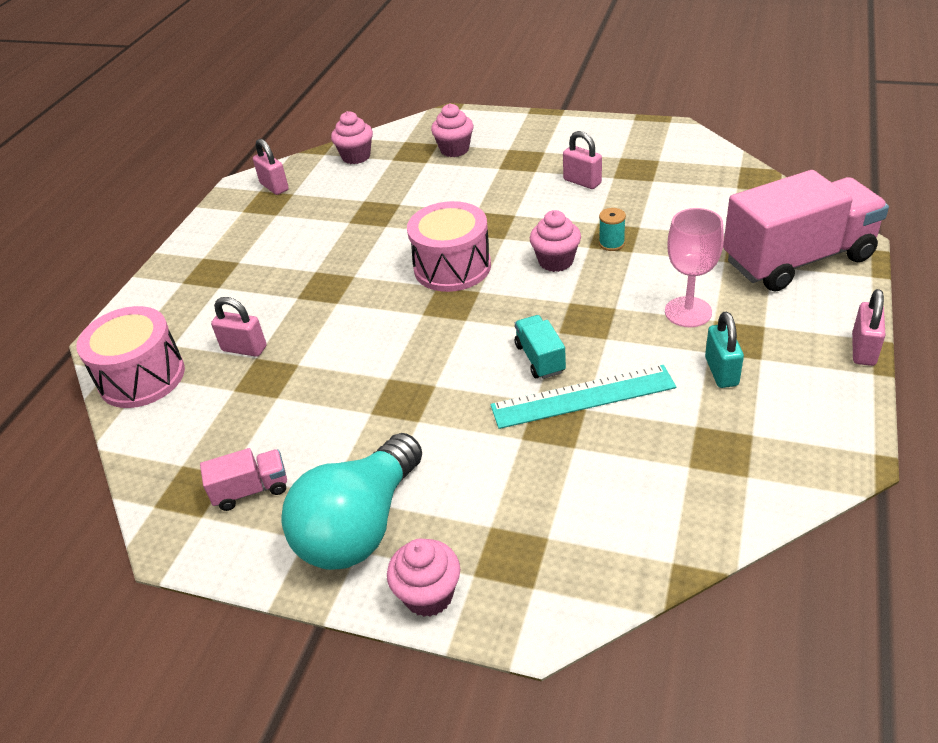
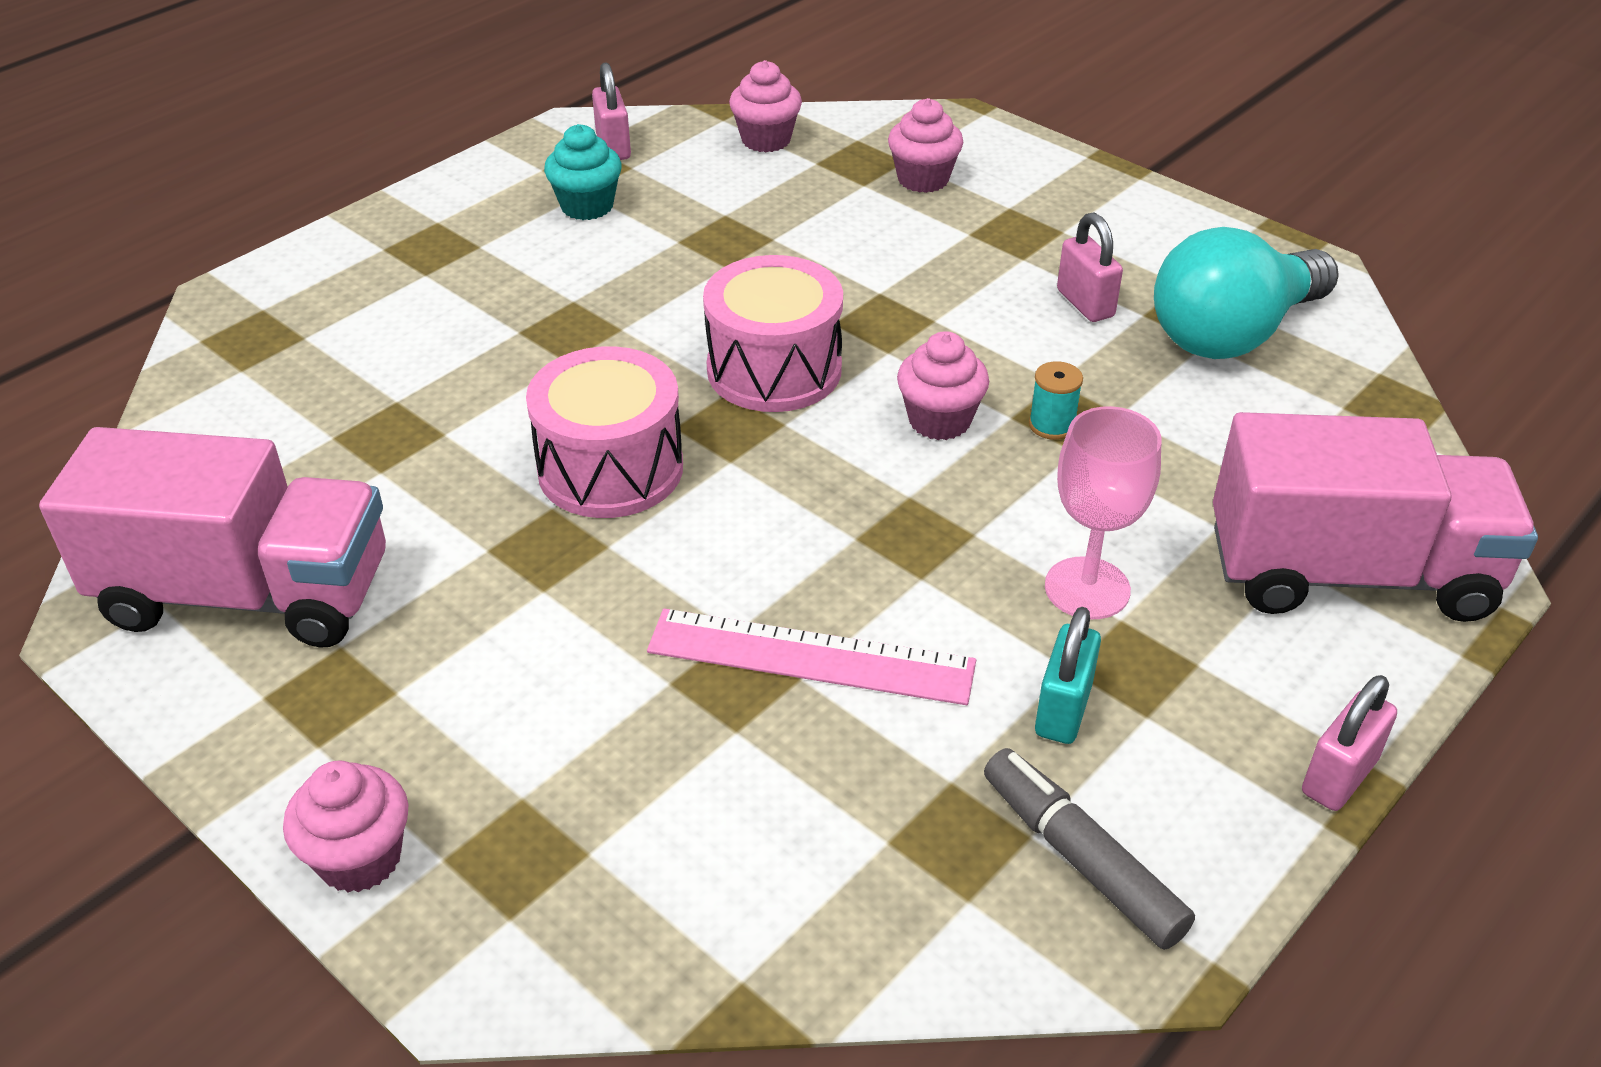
camera: 20 degrees right, 0 degrees up
pink drum [76,306,185,408] -> pink drum moved to [526,346,683,518]
pink truck [200,448,287,511] -> pink truck [39,427,386,648], size x2.29
pink padlock [211,297,266,357] -> none
turquoise light bulb [282,433,422,570] -> turquoise light bulb moved to [1154,227,1339,359]
turquoise ruler [490,365,676,429] -> pink ruler [647,608,976,705]
turquoise truck [515,315,566,379] -> none
none -> turquoise cupcake [544,124,622,220]
none -> grey marker [984,748,1195,950]

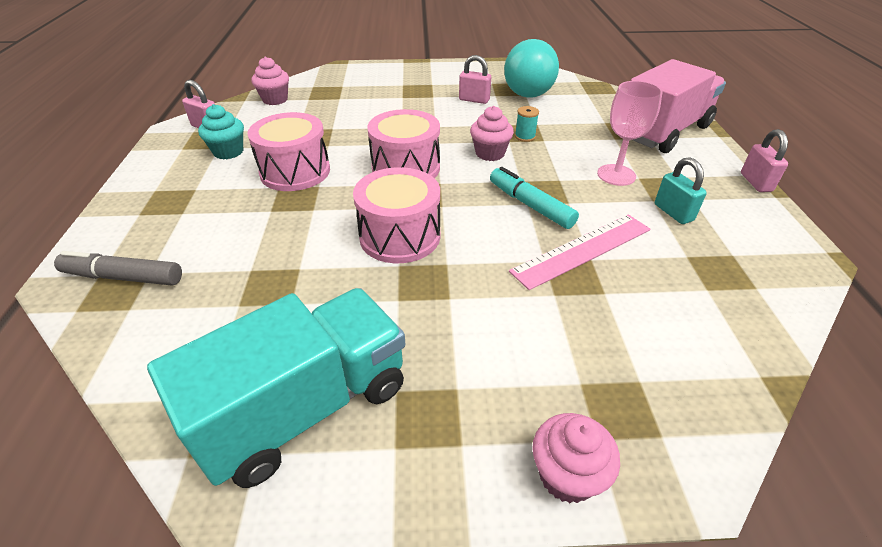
camera: 45 degrees left, 0 degrees up
pink truck [39,427,386,648] -> turquoise truck [147,288,405,488]
pink cupcake [888,98,963,193] -> none
grey marker [984,748,1195,950] -> grey marker moved to [54,251,182,286]
none -> pink drum [247,112,330,191]
none -> turquoise marker [490,167,579,229]

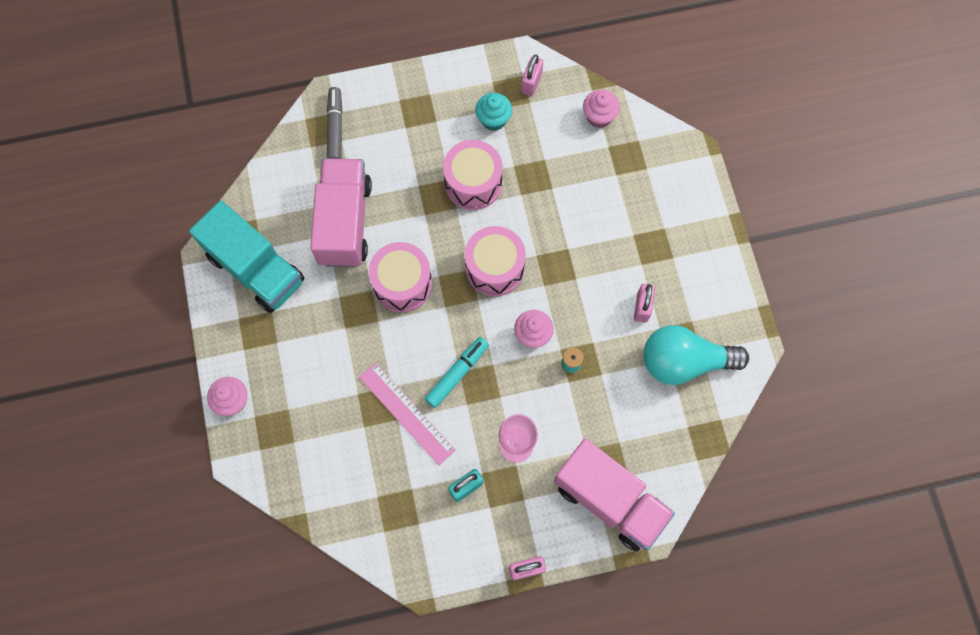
camera: 80 degrees right, 30 degrees up
none -> pink truck [310,158,372,267]

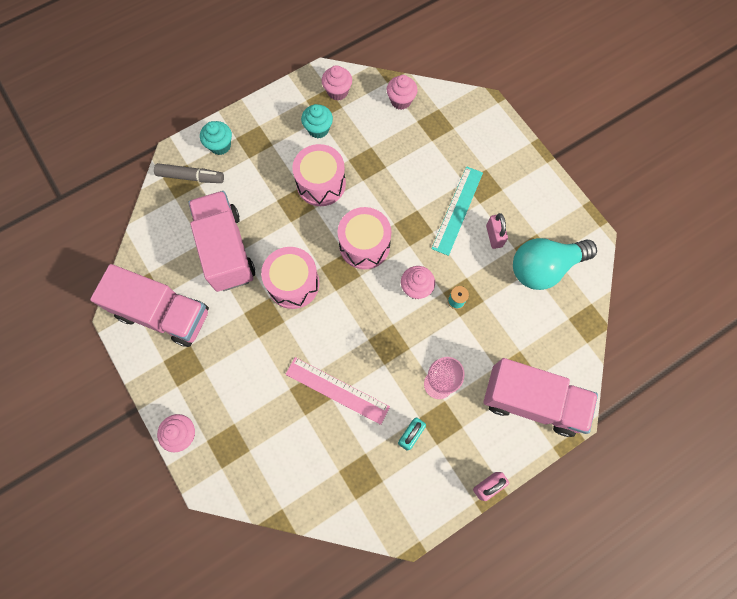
camera: 20 degrees left, 0 degrees up
turquoise truck [189,200,305,313] -> pink truck [90,264,209,347]
grey marker [327,87,343,159] -> grey marker turned 120 degrees clockwise [154,163,224,183]
turquoise marker [424,337,489,408] -> none
pink padlock [521,55,543,96] -> pink cupcake [322,65,352,101]
none -> turquoise cupcake [200,121,232,155]
none -> turquoise ruler [431,166,483,256]

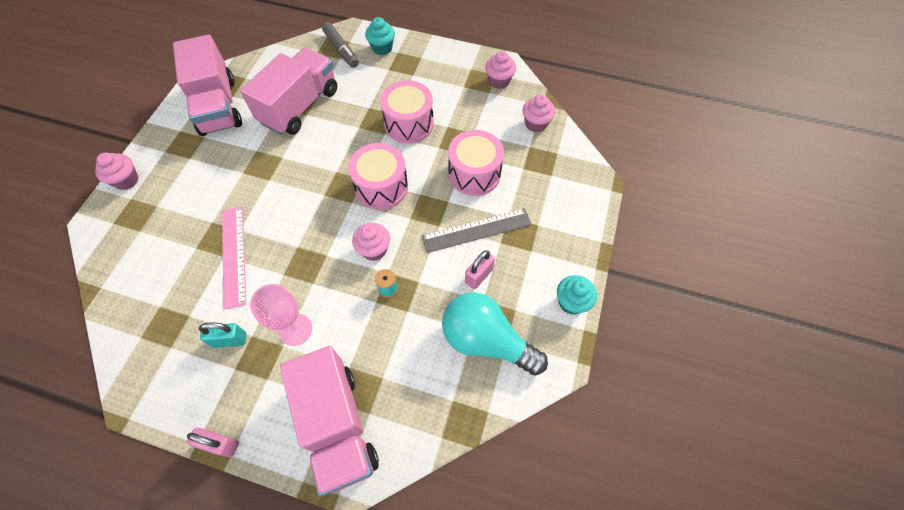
camera: 50 degrees right, 10 degrees down
pink drum [261,247,320,309] -> pink drum moved to [448,130,504,196]
turquoise cupcake [301,104,333,138] -> turquoise cupcake moved to [557,275,597,315]
turquoise ruler [431,166,483,256] -> grey ruler [421,208,532,253]

